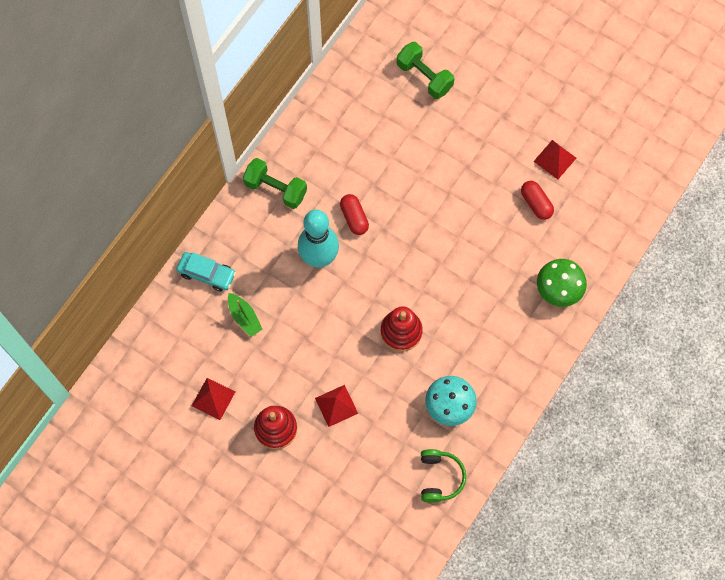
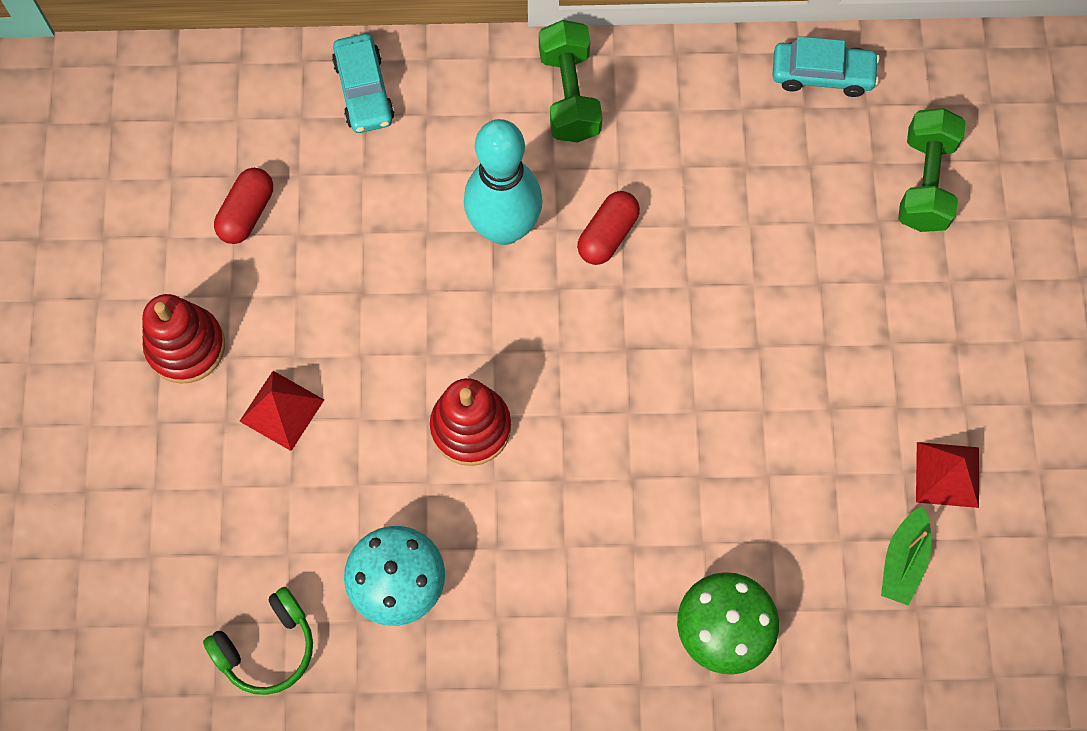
camera: 55 degrees right, 0 degrees up
red pyramid [192,378,235,420] -> none
green boat [228,293,263,337] -> green boat moved to [881,506,932,606]
red capsule [521,181,554,220] -> red capsule moved to [214,168,273,244]
none -> turquoise car [772,36,880,97]

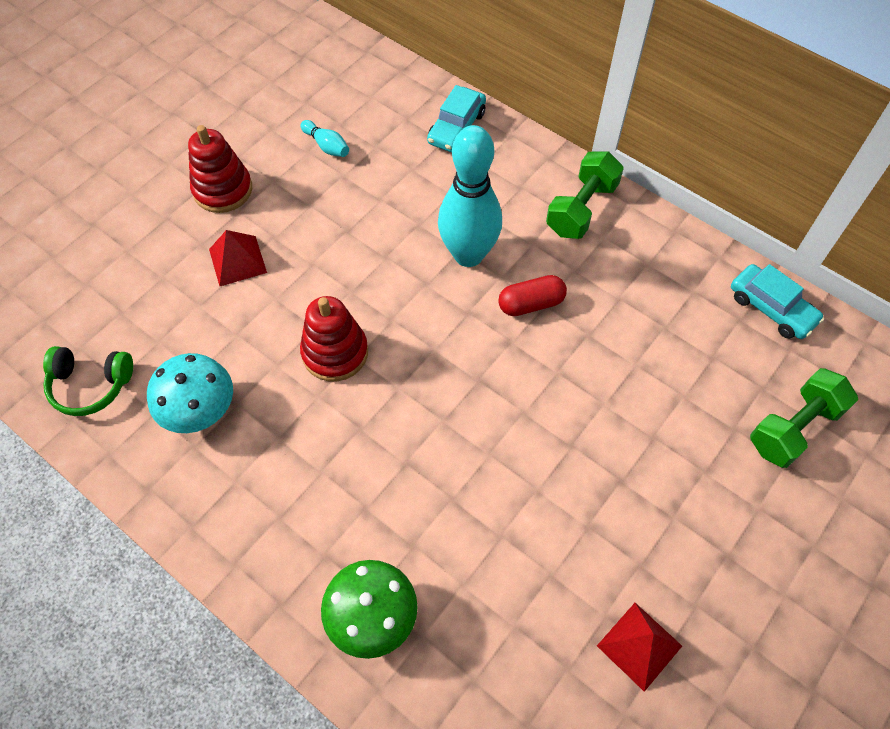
camera: 40 degrees right, 10 degrees down
red capsule [214,168,273,244] -> turquoise bowling pin [300,120,349,157]
green boat [881,506,932,606] -> none

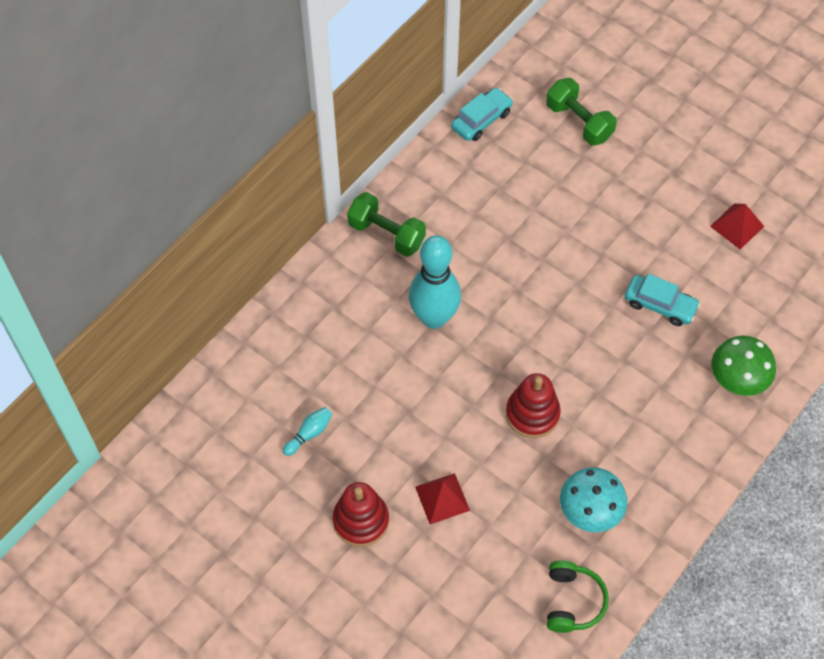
camera: 90 degrees left, 0 degrees up
turquoise car [427,85,486,152] -> turquoise car moved to [625,274,701,326]
red capsule [498,275,567,316] -> none

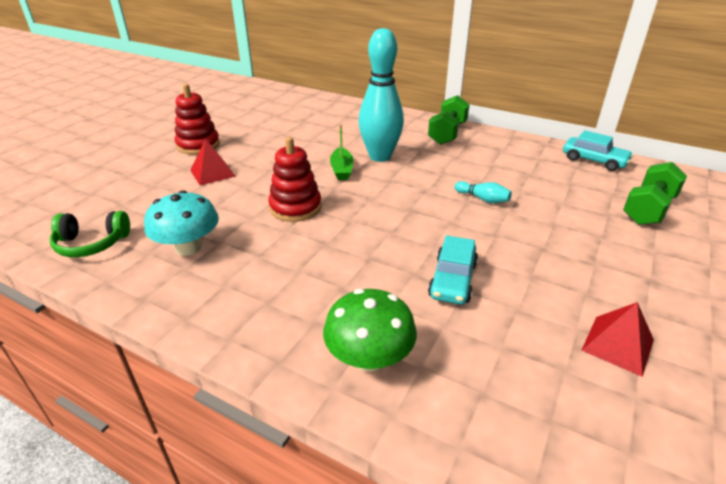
camera: 80 degrees right, 25 degrees down
turquoise bowling pin [283,407,332,456] -> turquoise bowling pin moved to [455,181,512,203]
none -> green boat [330,124,354,180]

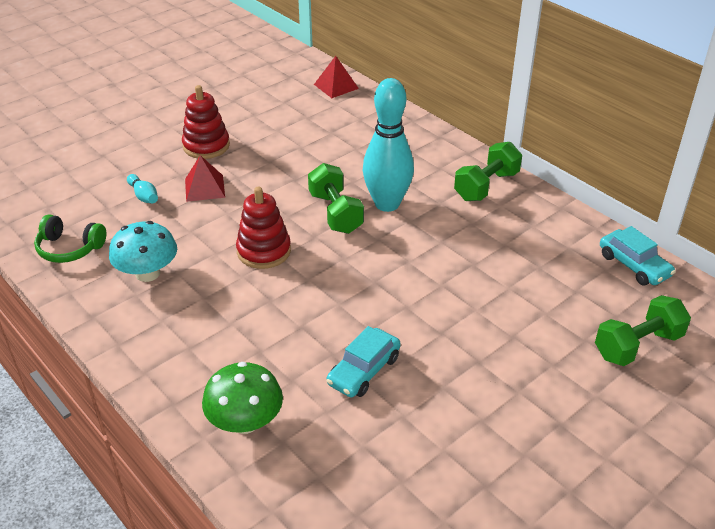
camera: 20 degrees right, 5 degrees up
green boat [330,124,354,180] -> green dumbbell [308,163,364,234]
turquoise bowling pin [455,181,512,203] -> turquoise bowling pin moved to [127,174,158,203]
red pyramid [582,302,654,377] -> red pyramid moved to [314,56,359,98]

